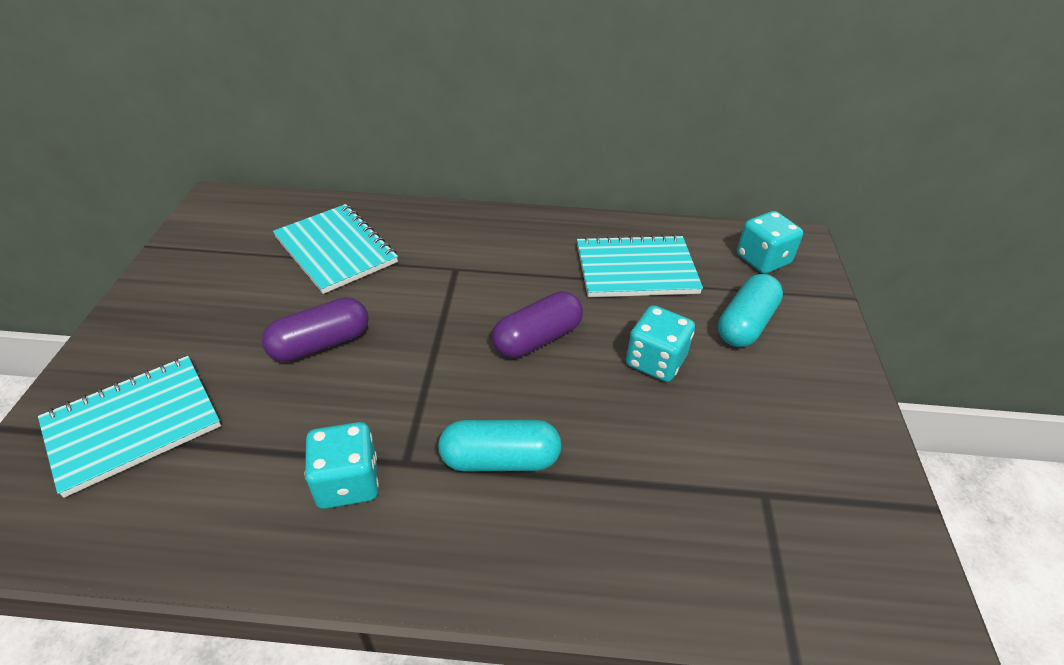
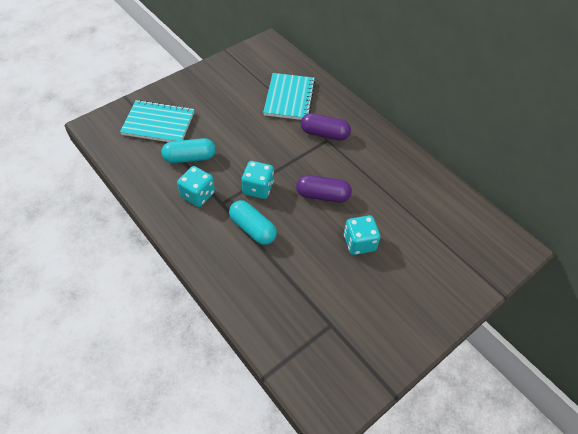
camera: 45 degrees right, 10 degrees up
purple capsule [262,297,369,362] -> purple capsule moved to [301,113,351,140]
turquoise notebook [577,234,703,297] -> none
turquoise capsule [718,274,783,347] -> turquoise capsule moved to [162,138,216,163]
turquoise dice [737,211,803,274] -> turquoise dice moved to [241,161,274,199]

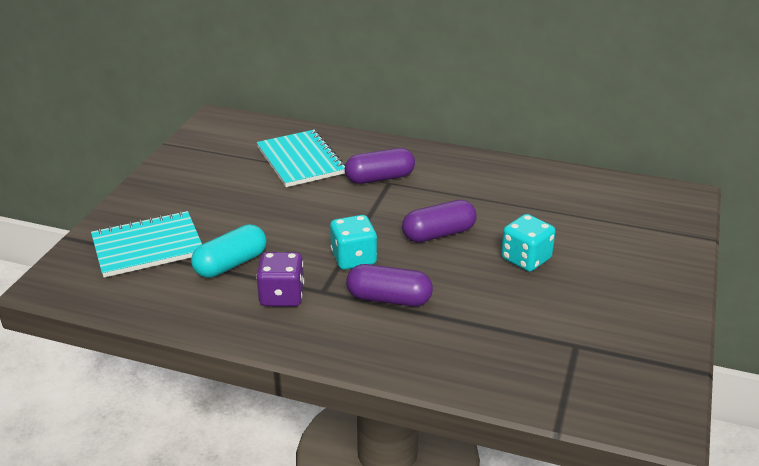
camera: 30 degrees left, 20 degrees down
turquoise dice [177,166,215,207] -> purple dice [256,252,304,307]
turquoise capsule [229,200,277,245] -> purple capsule [346,264,433,307]

